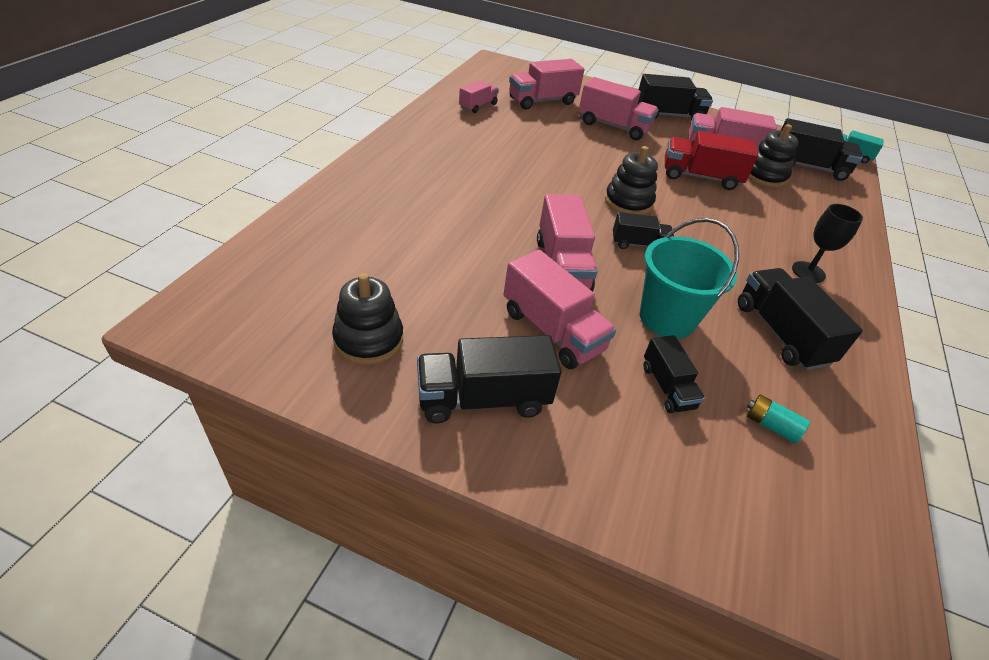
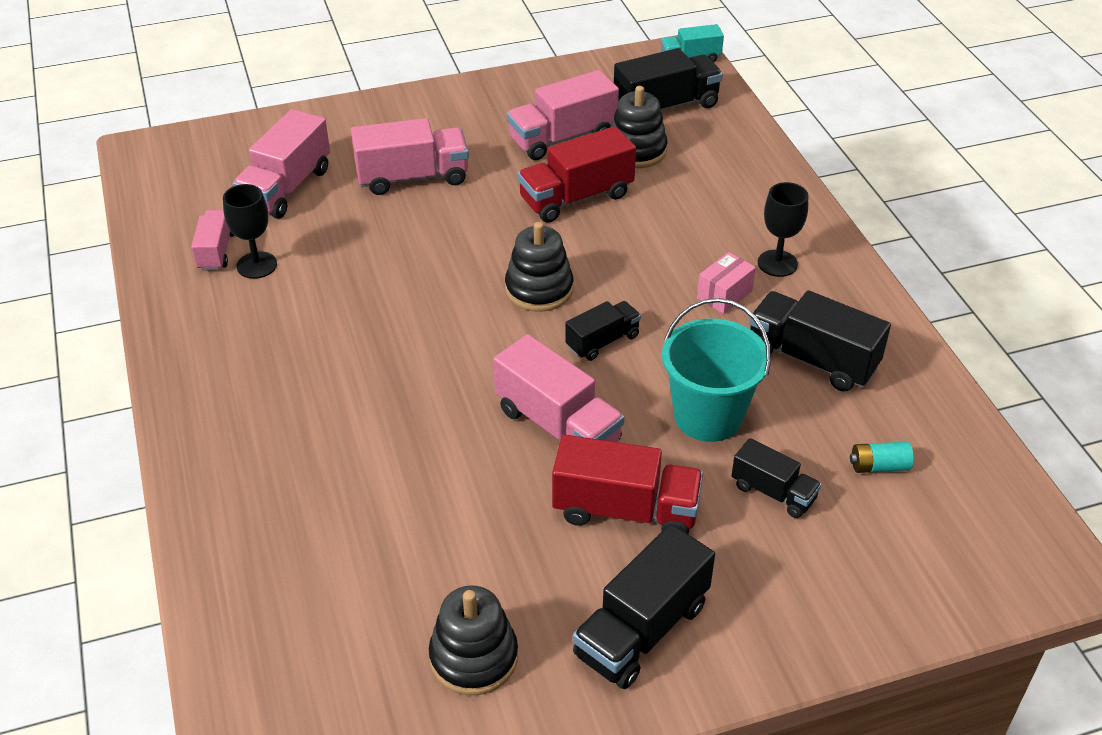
camera: 35 degrees left, 0 degrees up
pink truck [504,250,616,369] -> red truck [552,435,703,534]
black truck [637,74,713,120] -> none
none -> black goblet [223,184,277,279]
none -> pink box [697,252,756,314]

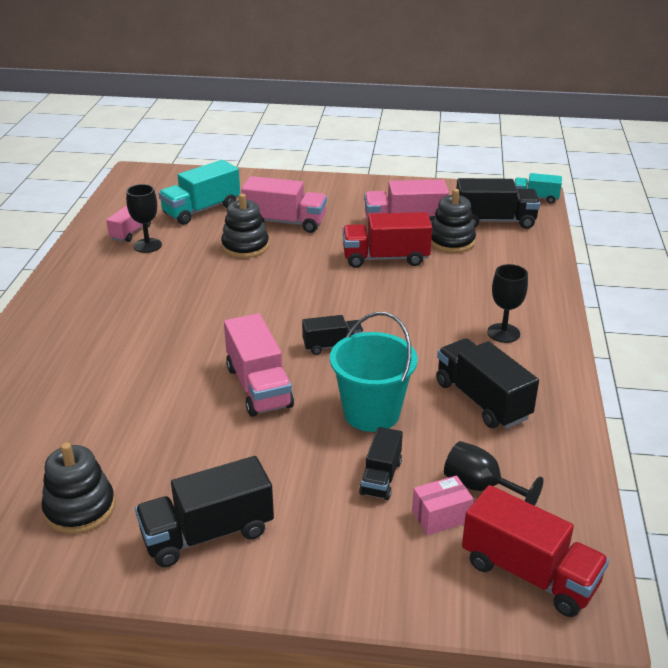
camera: 25 degrees right, 10 degrees down
pink truck [233,109,330,219] -> turquoise truck [159,160,240,225]
black stacking toy [505,222,573,312] -> black stacking toy moved to [221,194,269,258]
red truck [552,435,703,534] -> red truck moved to [462,485,609,617]
pink box [697,252,756,314] -> pink box moved to [412,475,473,535]
black truck [731,438,821,518] -> black truck turned 45 degrees clockwise [359,427,403,500]
turquoise battery [850,442,914,473] -> black goblet [444,441,543,506]

